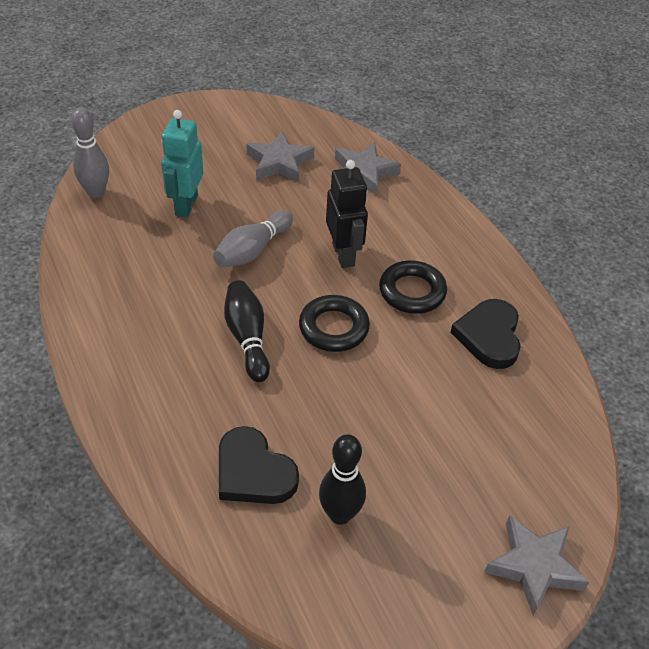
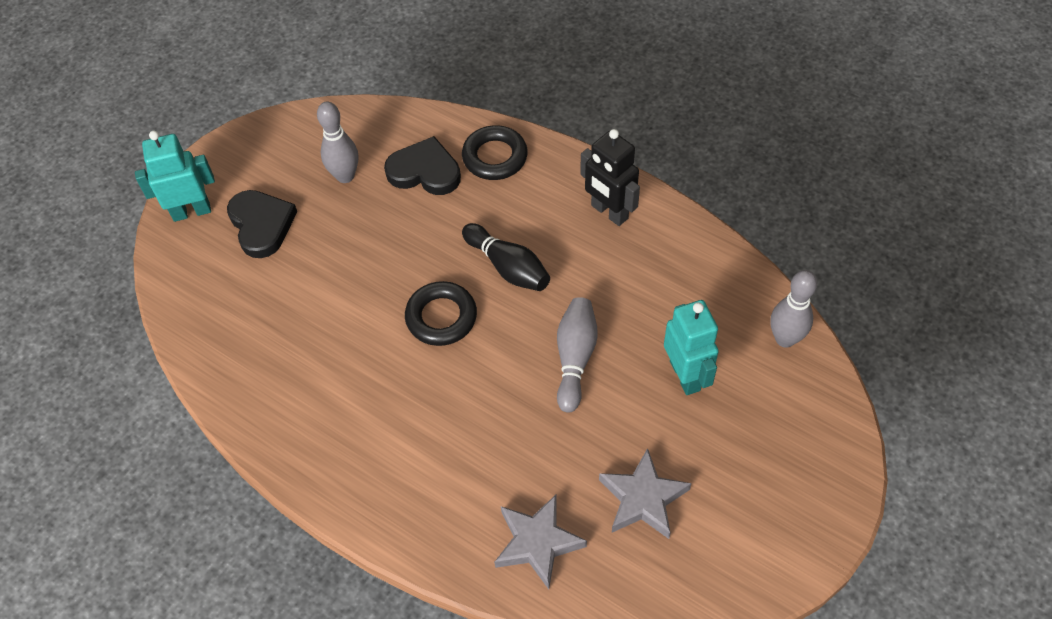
camera: 155 degrees right, 10 degrees up
black bowling pin [319,434,366,525] -> grey bowling pin [317,102,358,183]
black robot [326,160,368,268] -> black robot moved to [580,129,640,226]
black ring [379,261,447,314] -> black ring moved to [462,125,528,180]
black heart [450,299,521,369] -> black heart moved to [227,190,297,258]
grey star [485,515,589,615] -> turquoise robot [135,131,215,222]

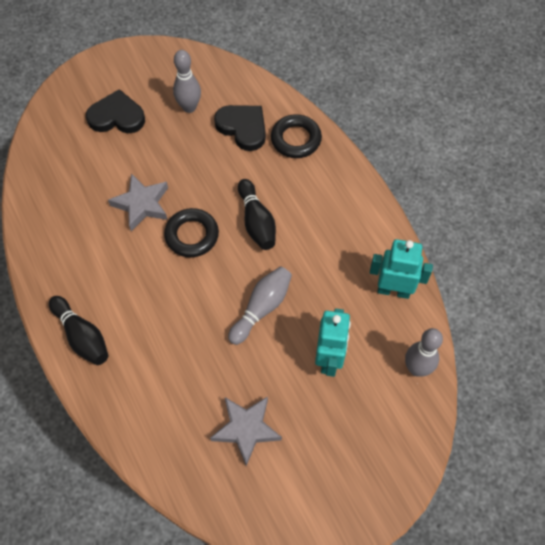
camera: 25 degrees right, 5 degrees up
turquoise robot [135,131,215,222] -> turquoise robot moved to [370,239,433,299]
black heart [227,190,297,258] -> black heart turned 90 degrees counterclockwise [86,89,145,133]
grey star [494,495,587,589] -> grey star moved to [108,173,168,231]
black robot [580,129,640,226] -> none
none -> black bowling pin [49,296,108,365]

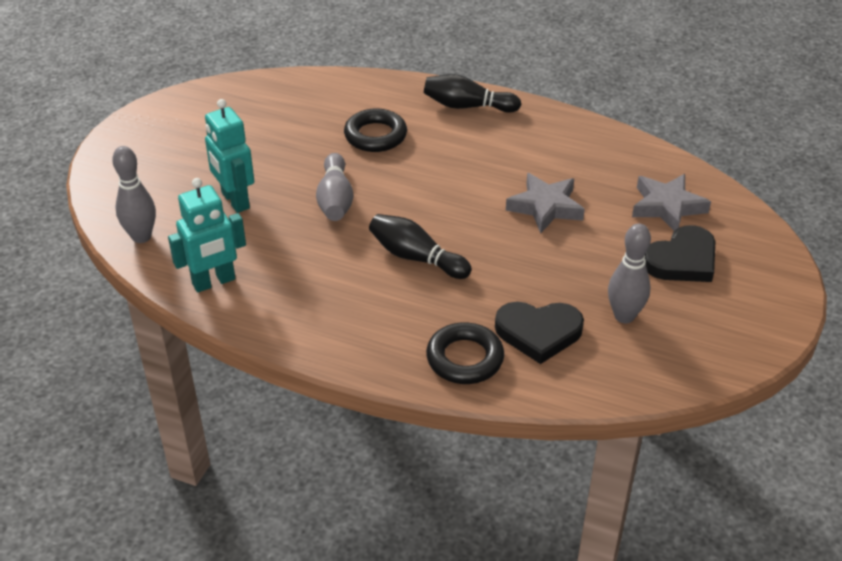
camera: 140 degrees right, 20 degrees down
black ring [164,208,219,257] -> black ring moved to [344,108,407,152]
grey star [210,397,282,466] -> grey star moved to [632,174,711,231]

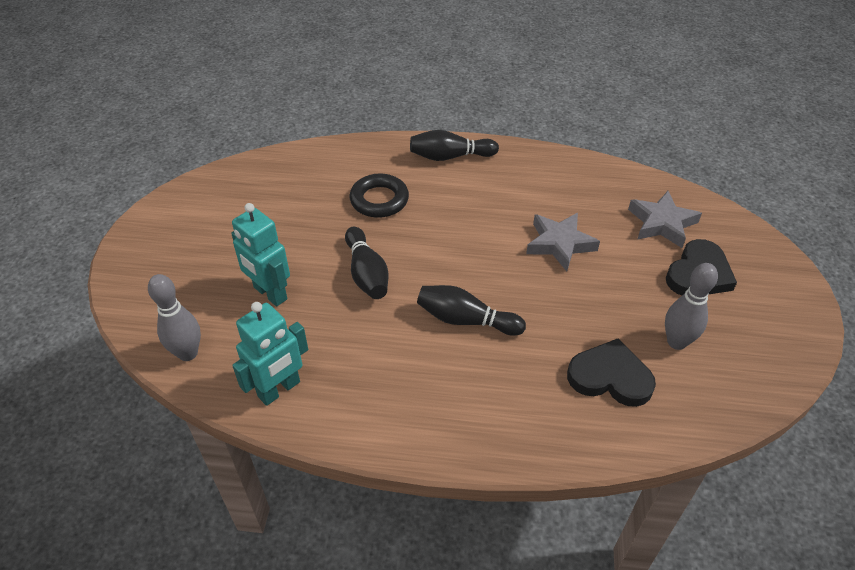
camera: 15 degrees left, 5 degrees up
grey bowling pin [316,153,353,221] -> black bowling pin [345,227,389,299]
black ring [426,323,504,384] -> none
black heart [495,302,584,364] -> black heart turned 150 degrees counterclockwise [567,339,656,407]

